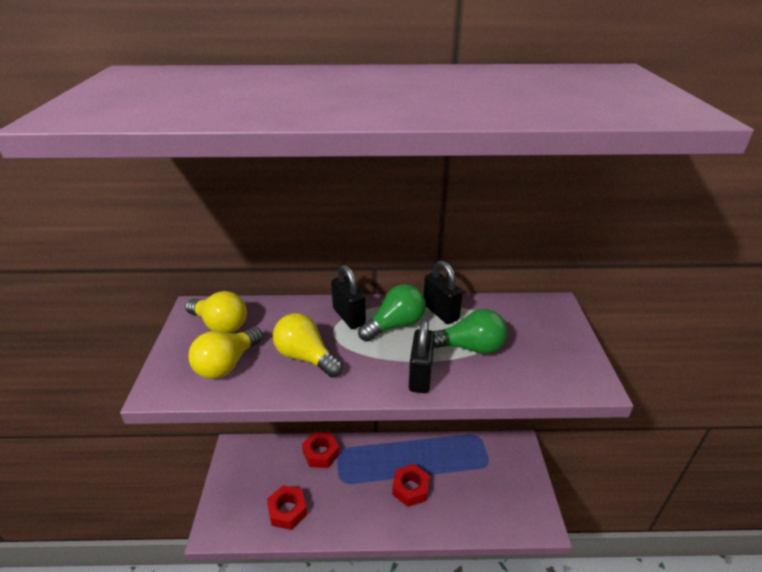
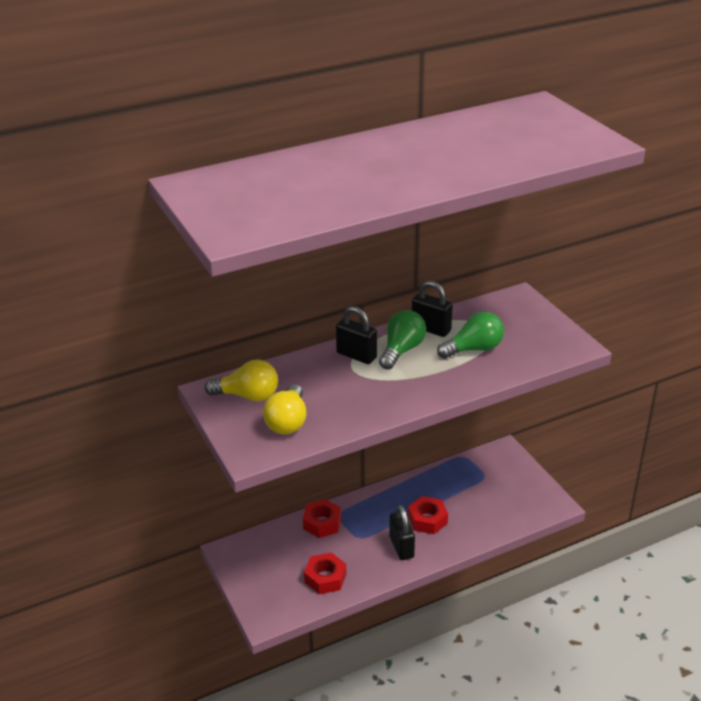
camera: 25 degrees left, 0 degrees up
yellow light bulb [273,313,343,378] -> none
black padlock [409,319,435,393] -> black padlock moved to [389,505,415,560]

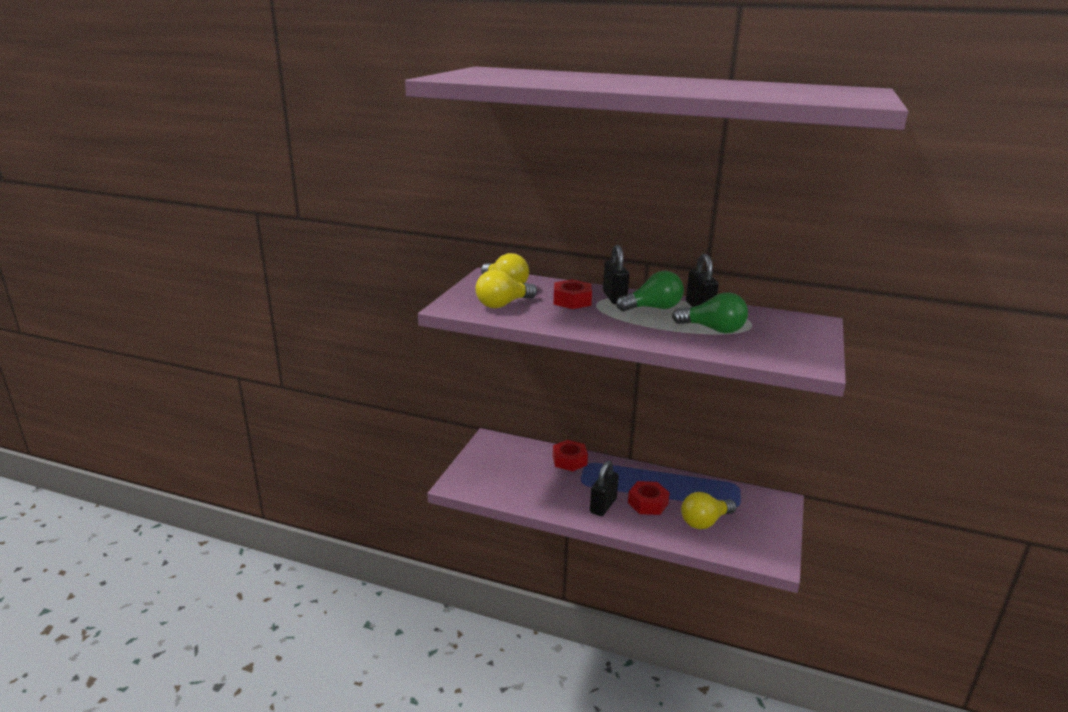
camera: 45 degrees right, 10 degrees down
red nut [304,552,347,594] -> red nut moved to [554,279,592,309]
none -> yellow light bulb [681,492,736,529]

